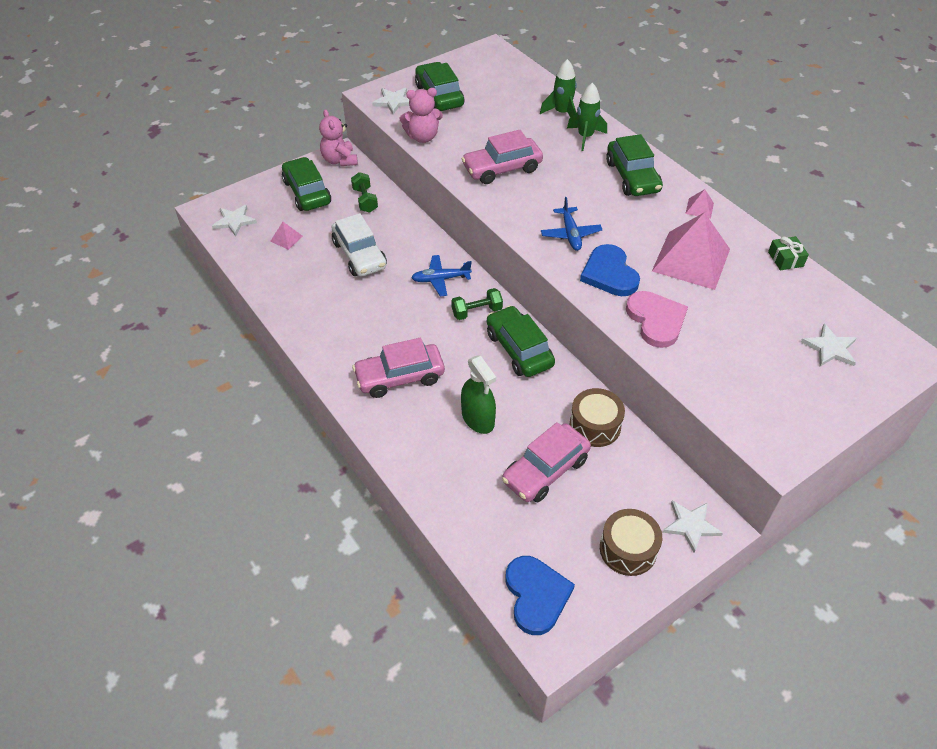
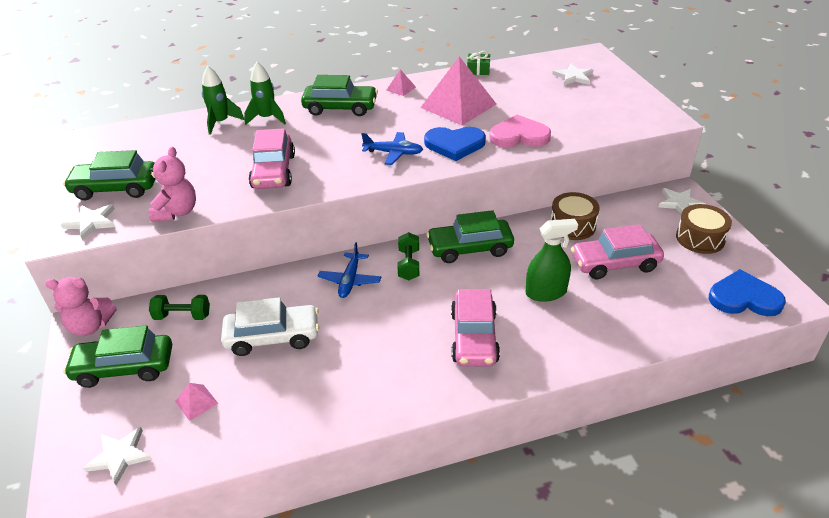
camera: 70 degrees left, 10 degrees down
pink car [502,422,591,502] -> pink car turned 105 degrees clockwise [571,224,664,279]

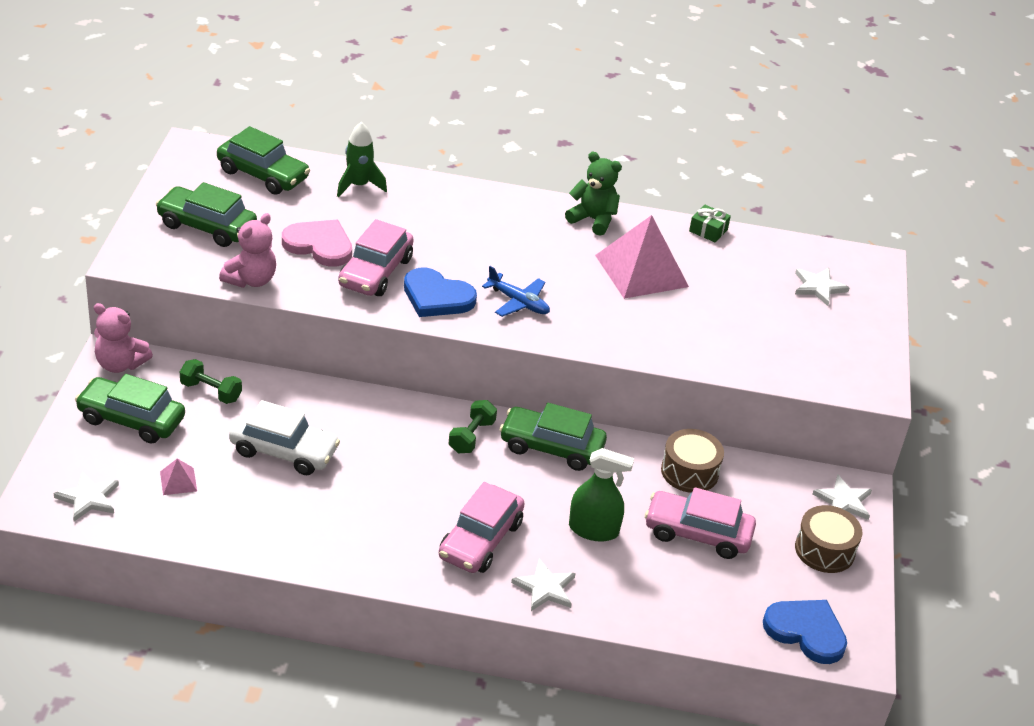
camera: 20 degrees right, 0 degrees up
white star [60,204,115,240] -> white star moved to [511,559,576,611]
green rocket [244,62,286,125] -> none
green car [301,75,378,116] -> green car moved to [217,126,310,195]
blue plane [318,242,381,298] -> none
pink pyramid [386,69,416,96] -> green teddy bear [565,152,622,236]
blue heart [424,127,486,161] -> blue heart moved to [404,268,477,317]
pink heart [489,114,551,147] -> pink heart moved to [282,220,352,267]

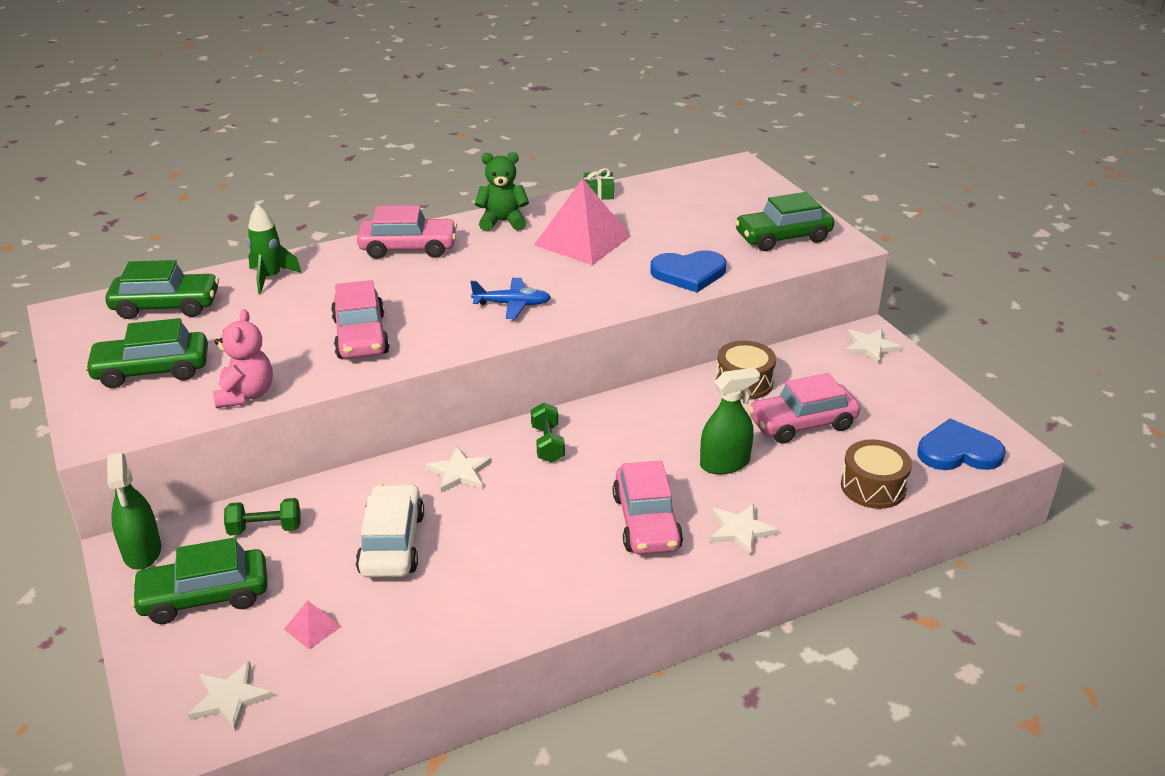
camera: 30 degrees left, 5 degrees down
pink teddy bear [94,303,153,373] -> green spray bottle [107,453,161,570]
white car [229,400,340,475] -> white car turned 75 degrees counterclockwise [356,483,424,577]
pink heart [282,220,352,267] -> none
blue heart [404,268,477,317] -> blue heart moved to [650,250,726,292]
green car [499,403,607,471] -> green car moved to [734,192,834,251]
white star [795,268,849,306] -> white star moved to [426,447,492,493]
brown drum [795,505,862,573] -> brown drum moved to [841,439,912,509]
none -> pink car [357,205,457,259]

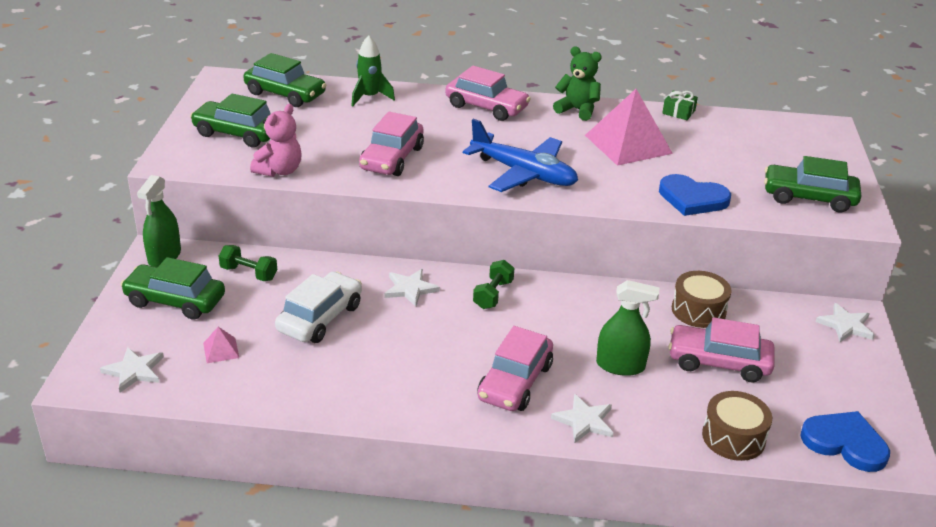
camera: 30 degrees right, 0 degrees up
blue plane [470,278,551,319] -> blue plane [463,119,578,192], size x1.78

